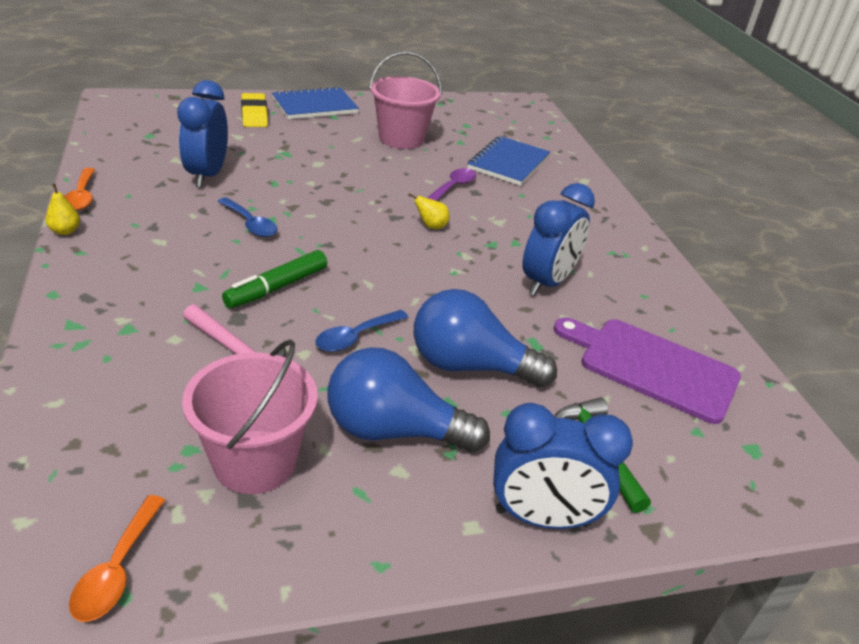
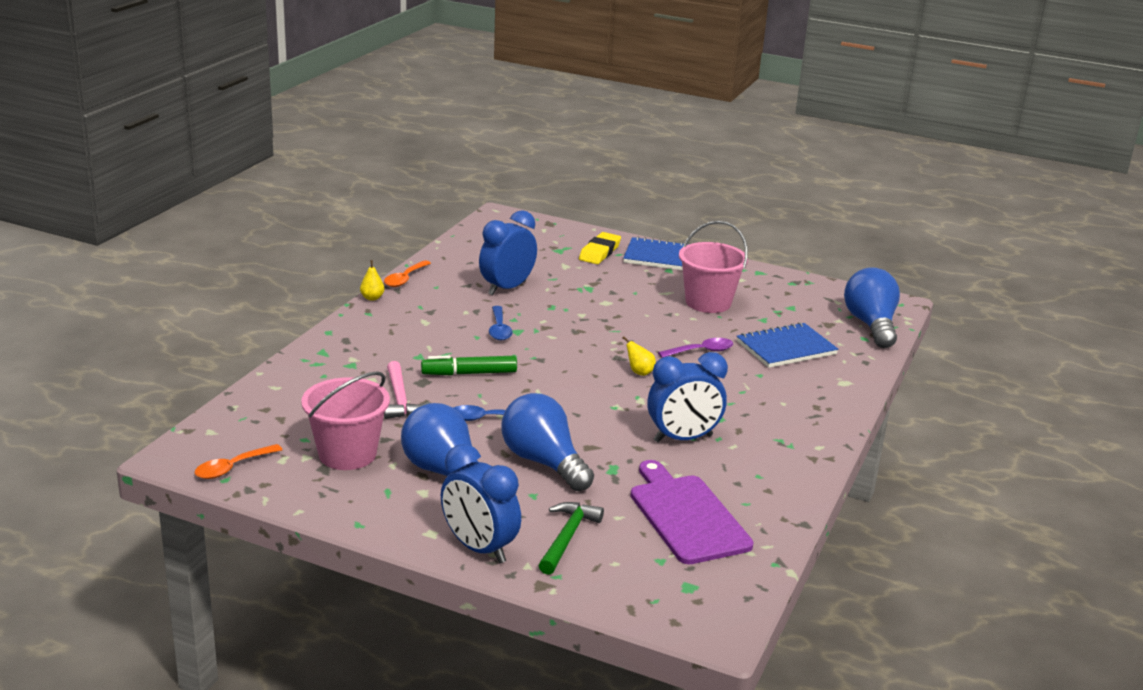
camera: 40 degrees right, 10 degrees down
none -> blue light bulb [844,267,900,348]

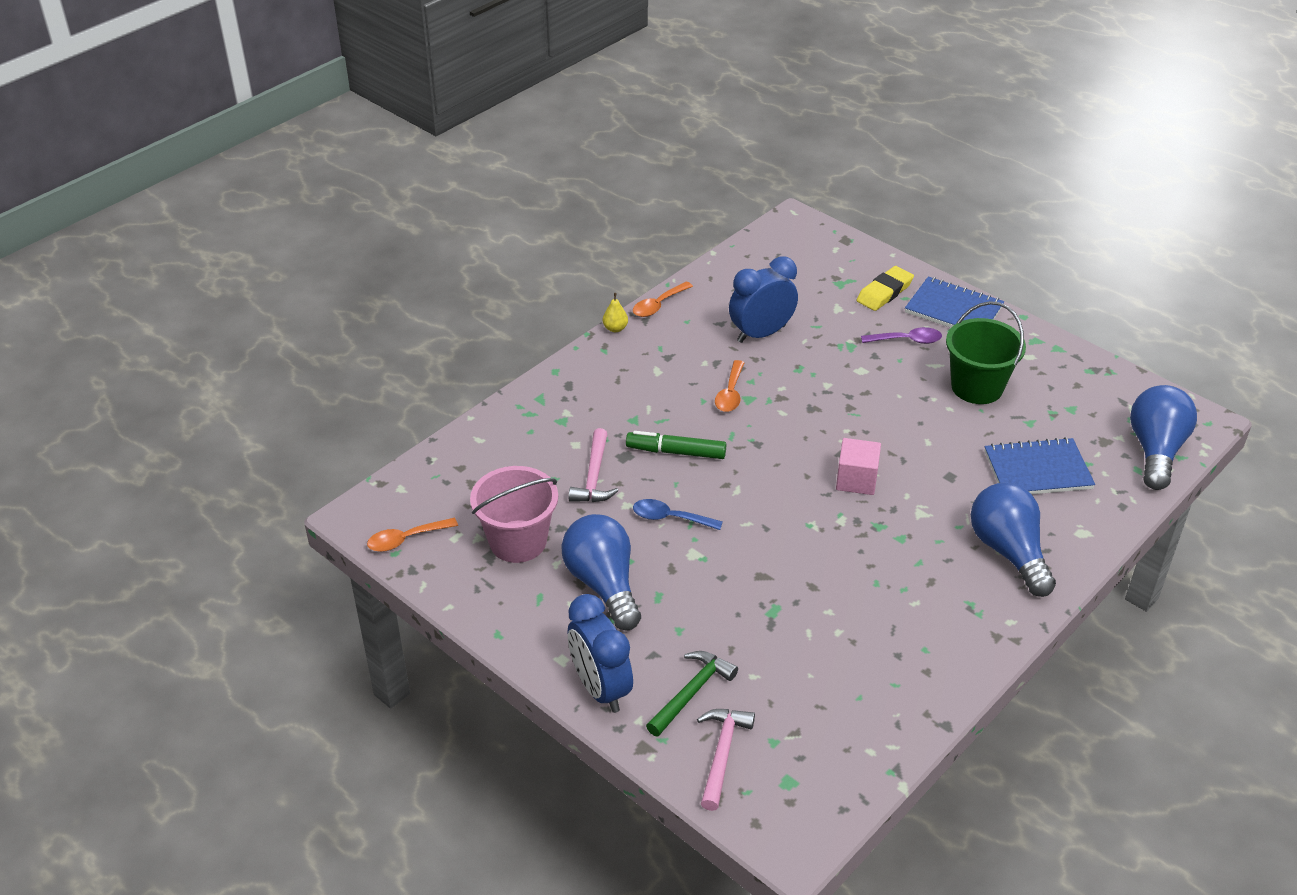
camera: 20 degrees right, 15 degrees up
blue spoon [489,306,513,340] -> orange spoon [715,360,744,412]
blue light bulb [501,393,594,491] -> blue light bulb moved to [971,482,1056,597]
yellow pear [622,336,656,376] -> pink cube [836,438,881,495]
purple cutting board [630,460,754,564] -> none
blue clock [647,352,728,443] -> none
purple spoon [658,338,733,358] -> purple spoon moved to [861,327,942,344]
pink bucket [679,221,748,313] -> green bucket [946,301,1026,404]
none -> pink hammer [697,709,755,811]

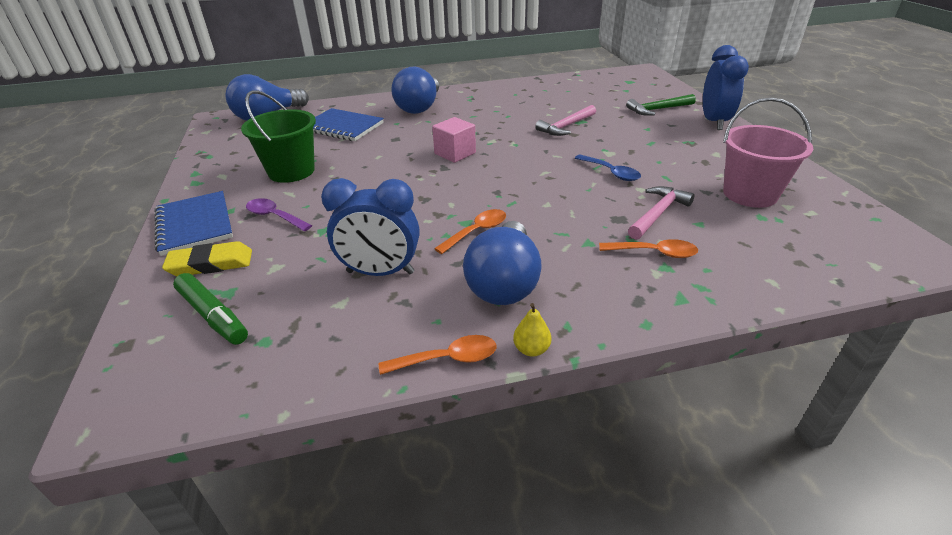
camera: 145 degrees left, 5 degrees down
orange spoon [367,518,458,552] -> orange spoon moved to [599,239,698,258]
blue light bulb [561,514,641,630] -> blue light bulb moved to [463,221,542,305]
green marker [626,431,726,459] -> green marker moved to [173,273,248,345]
pink hammer [697,709,755,811] -> pink hammer moved to [535,105,596,136]

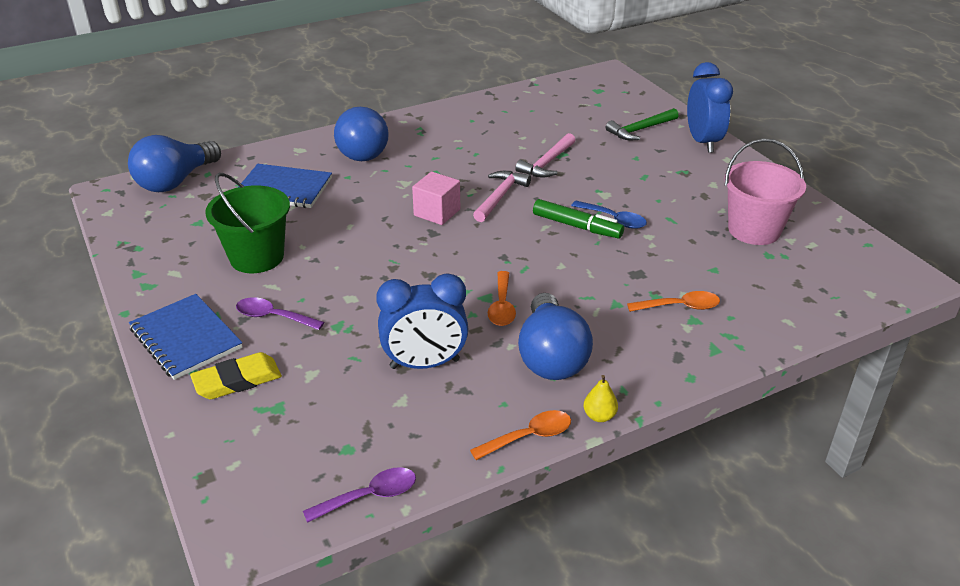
camera: 15 degrees left, 0 degrees up
green marker [173,273,248,345] -> green marker moved to [533,199,624,239]
orange spoon [434,209,506,254] -> orange spoon turned 150 degrees clockwise [487,271,516,326]
pink hammer [628,186,695,239] -> pink hammer moved to [473,171,531,222]
none -> purple spoon [303,467,416,523]

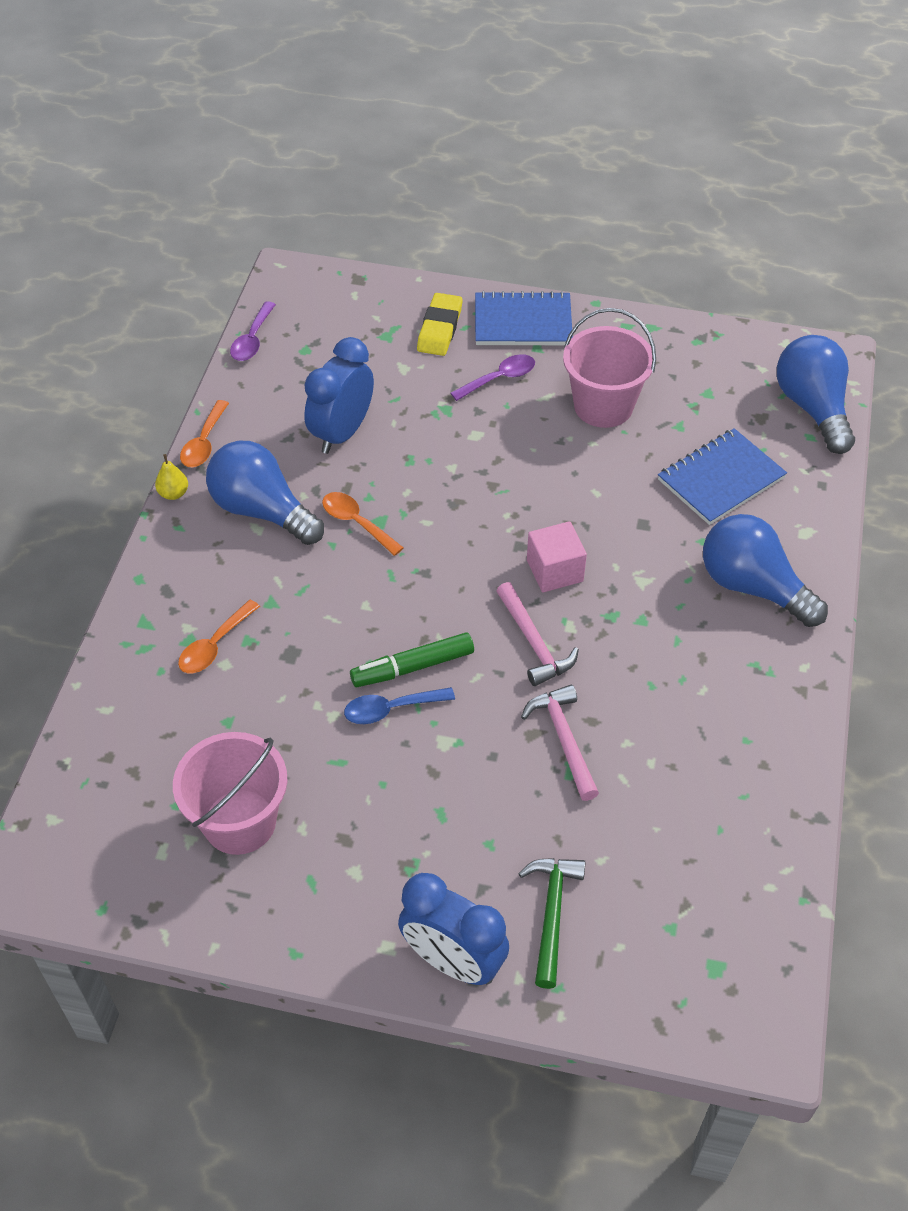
camera: 130 degrees right, 15 degrees up
green bucket [205,173,290,273] -> pink bucket [563,308,656,428]

